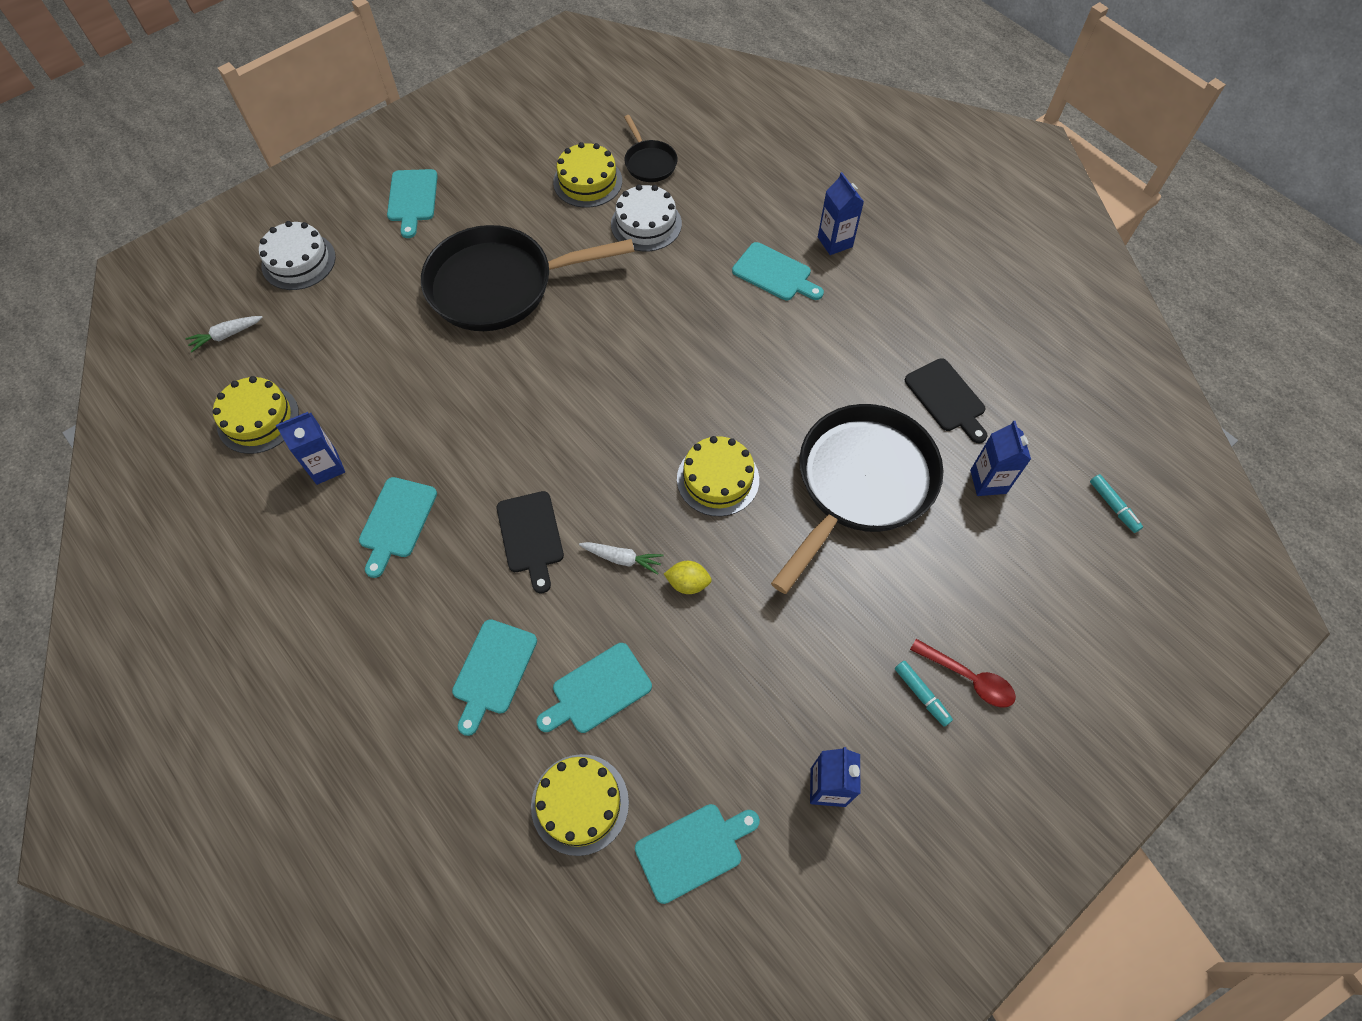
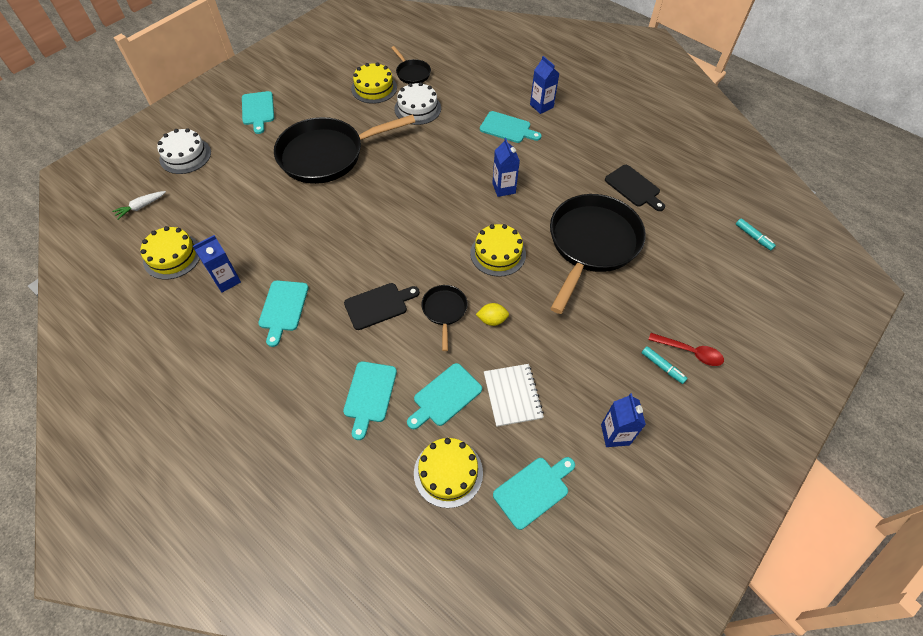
camera: 10 degrees left, 5 degrees down
black cutting board [497,491,564,593] -> black cutting board turned 90 degrees counterclockwise [344,283,420,330]
white carrot [579,542,664,575] -> black pan [421,285,468,351]
blue carton [970,421,1031,496] -> blue carton moved to [492,138,520,197]
none -> white notebook [484,364,544,427]

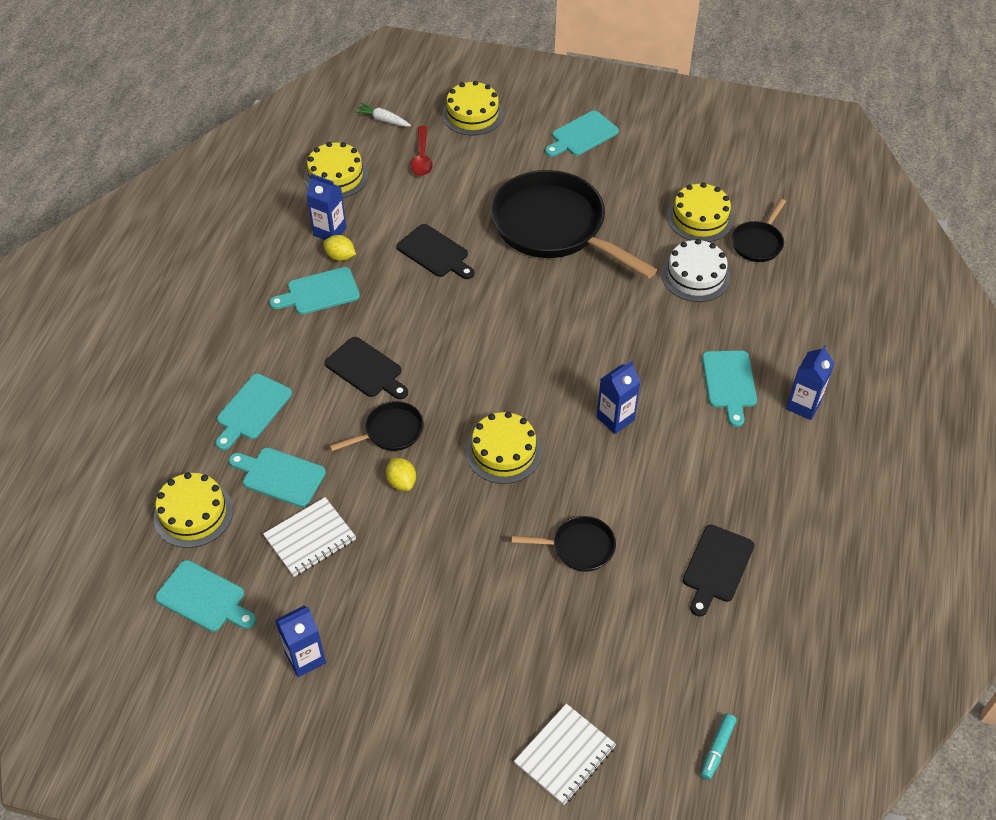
camera: 65 degrees right, 5 degrees down
white cake [157,128,211,174] -> yellow cake [442,81,504,136]
turquoise cutting board [343,361,397,440] -> turquoise cutting board turned 45 degrees counterclockwise [216,374,292,450]
black pan [550,194,646,314] -> black pan [512,516,616,572], size x0.45
turquoise marker [642,346,688,384] -> none
red spoon [649,333,724,366] -> red spoon moved to [411,126,433,176]
none -> yellow lemon [323,235,356,261]
none -> black cutting board [397,224,474,279]
none -> white notebook [514,704,616,805]

